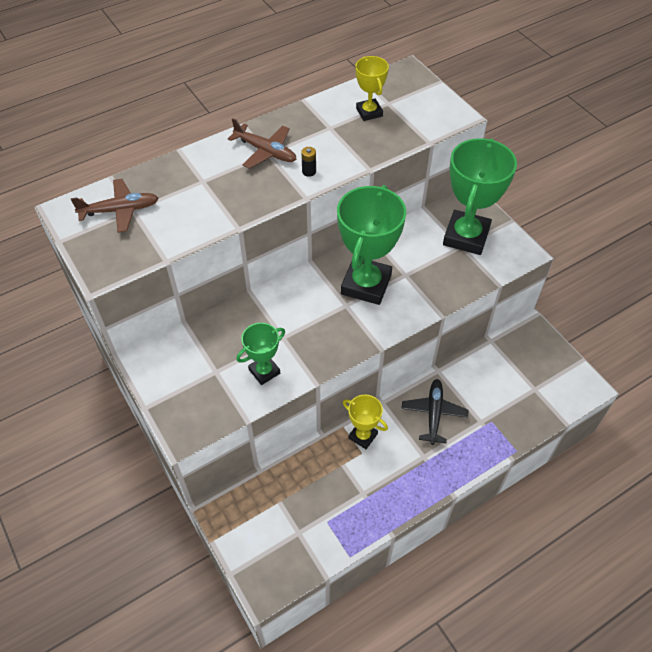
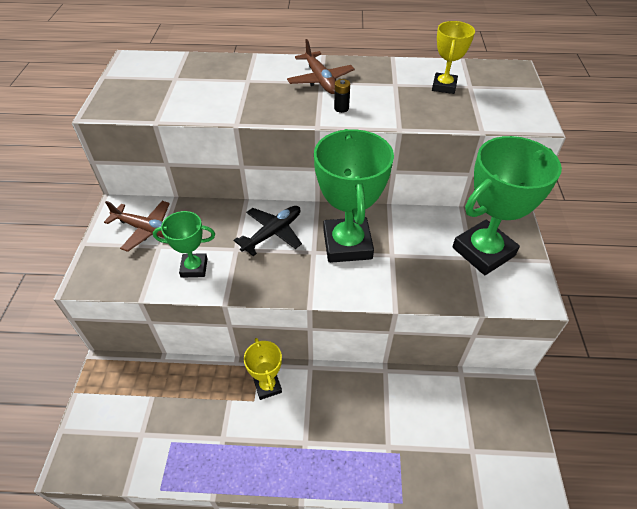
camera: 35 degrees right, 5 degrees down
brown plane [71,179,158,233] -> brown plane moved to [104,201,170,252]
green trophy [337,185,406,305] -> green trophy turned 60 degrees counterclockwise [314,129,394,263]
black plane [402,379,468,445] -> black plane moved to [234,206,302,256]

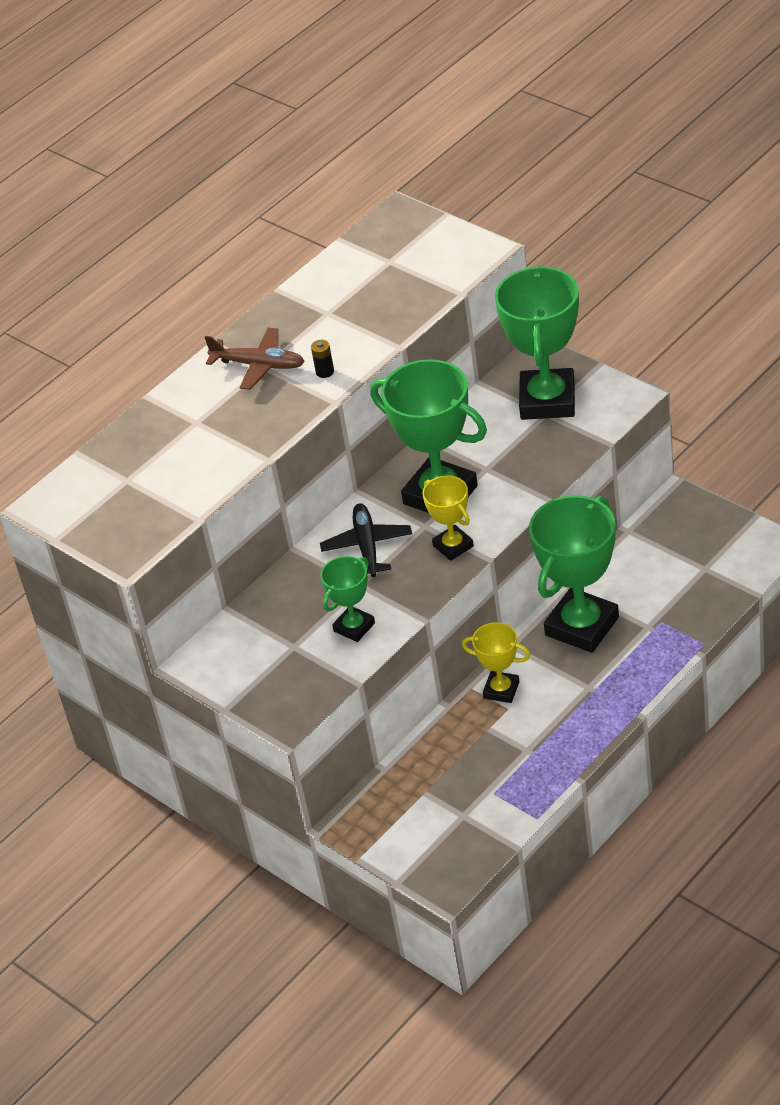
camera: 45 degrees left, 5 degrees down
brown plane [104,201,170,252] -> none
yellow trophy [432,21,475,94] -> yellow trophy moved to [422,476,474,561]
none -> green trophy [529,495,619,653]

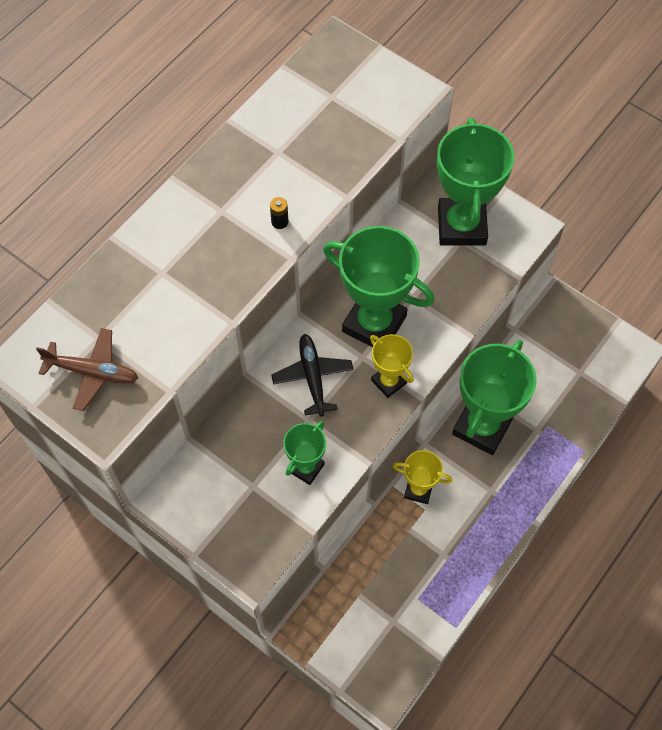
camera: 10 degrees left, 20 degrees up
brown plane [204,328,305,390] -> brown plane moved to [36,328,138,411]

